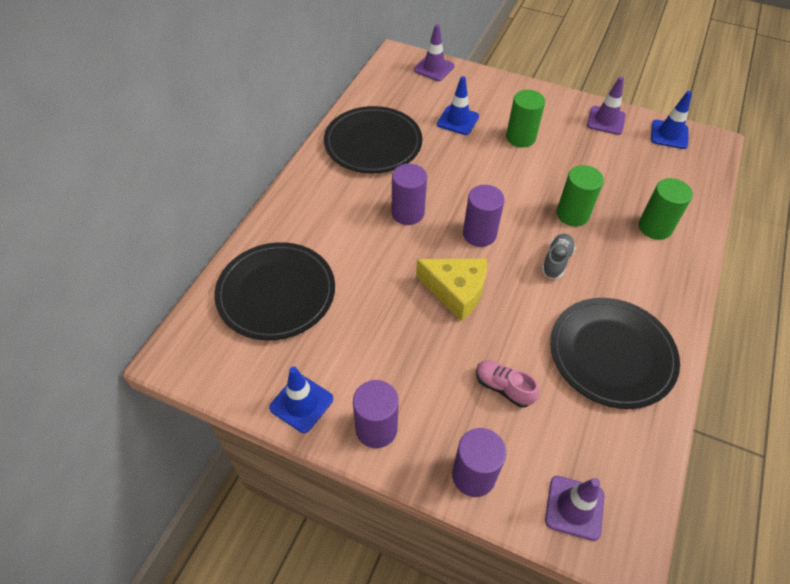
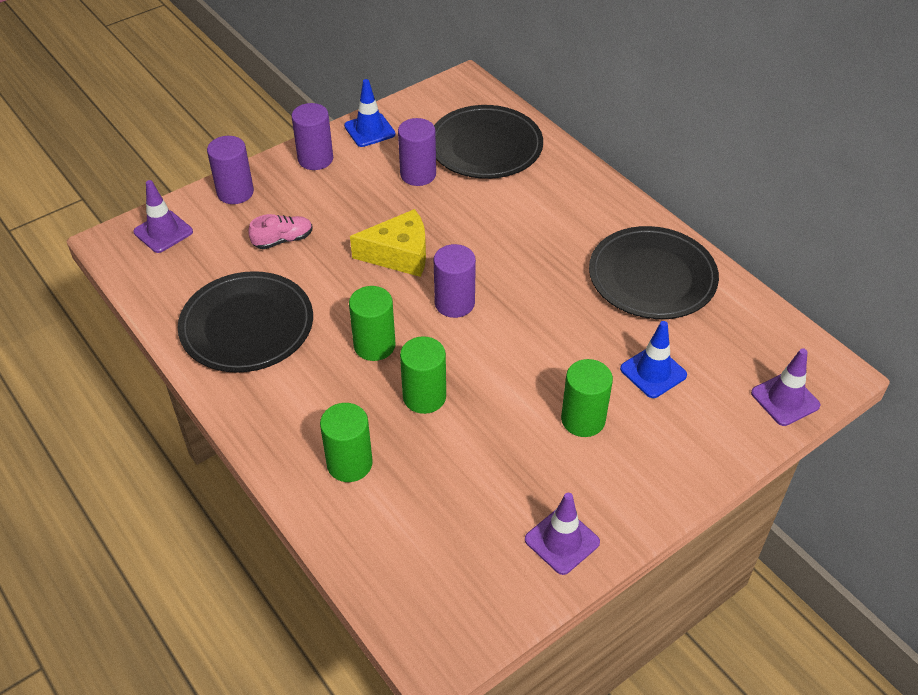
camera: 120 degrees right, 5 degrees down
purple cylinder [392,164,427,225] -> purple cylinder moved to [398,118,436,186]
yellow cheese [416,258,487,321] -> yellow cheese turned 150 degrees counterclockwise [350,209,426,277]
grey shoe [541,234,576,278] -> green cylinder [349,286,396,361]
blue traffic cone [651,91,692,149] -> none

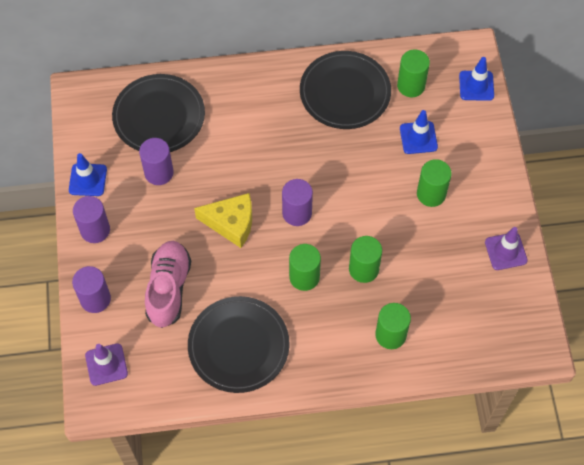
camera: 60 degrees left, 15 degrees up
pink shoe [248,214,313,249] -> pink shoe [145,241,191,328], size x1.83
yellow cheese [350,209,426,277] -> yellow cheese turned 75 degrees clockwise [194,193,252,248]
purple traffic cone [751,348,821,426] -> blue traffic cone [459,57,494,101]
none -> green cylinder [397,50,430,97]

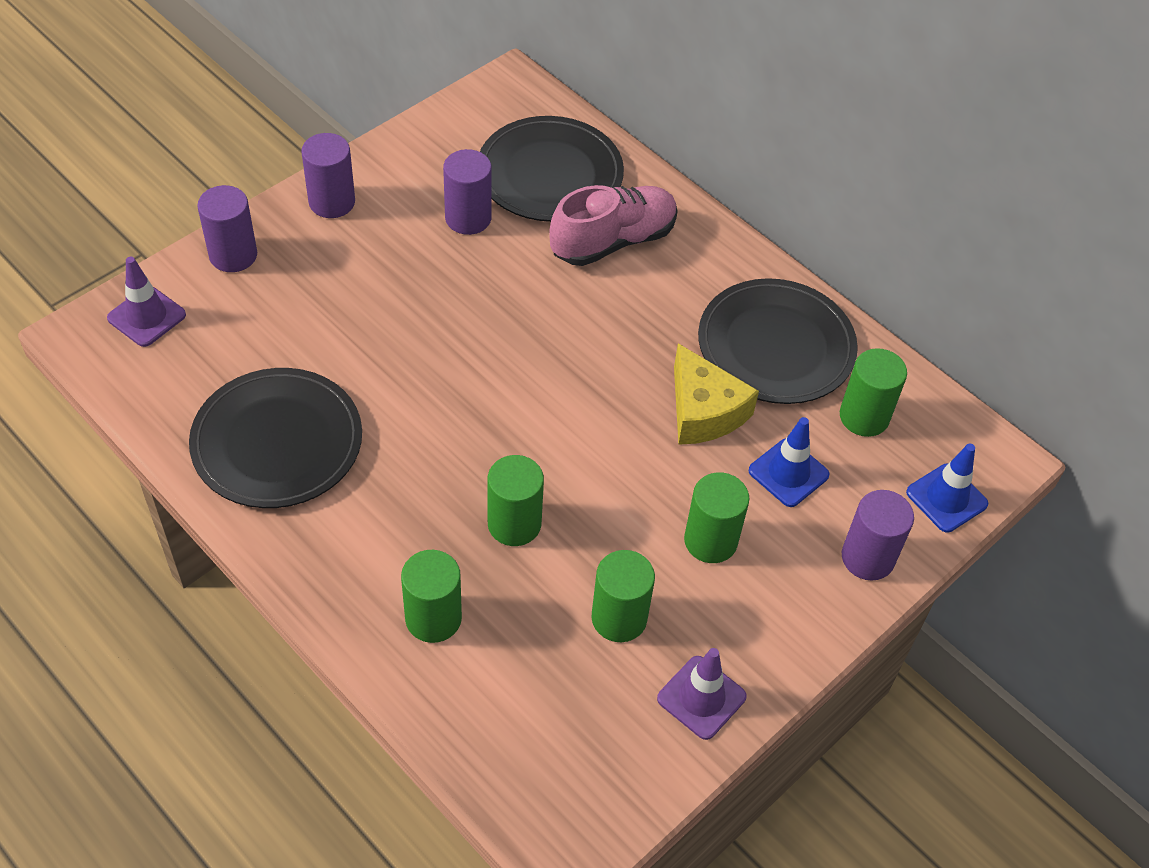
camera: 50 degrees right, 10 degrees down
blue traffic cone [69,153,107,196] -> none
pink shoe [145,241,191,328] -> pink shoe moved to [549,185,678,266]
yellow cheese [194,193,252,248] -> yellow cheese moved to [674,343,759,445]
purple cylinder [282,179,313,226] -> purple cylinder moved to [842,490,914,581]
green cylinder [289,244,321,291] -> green cylinder moved to [592,550,655,642]

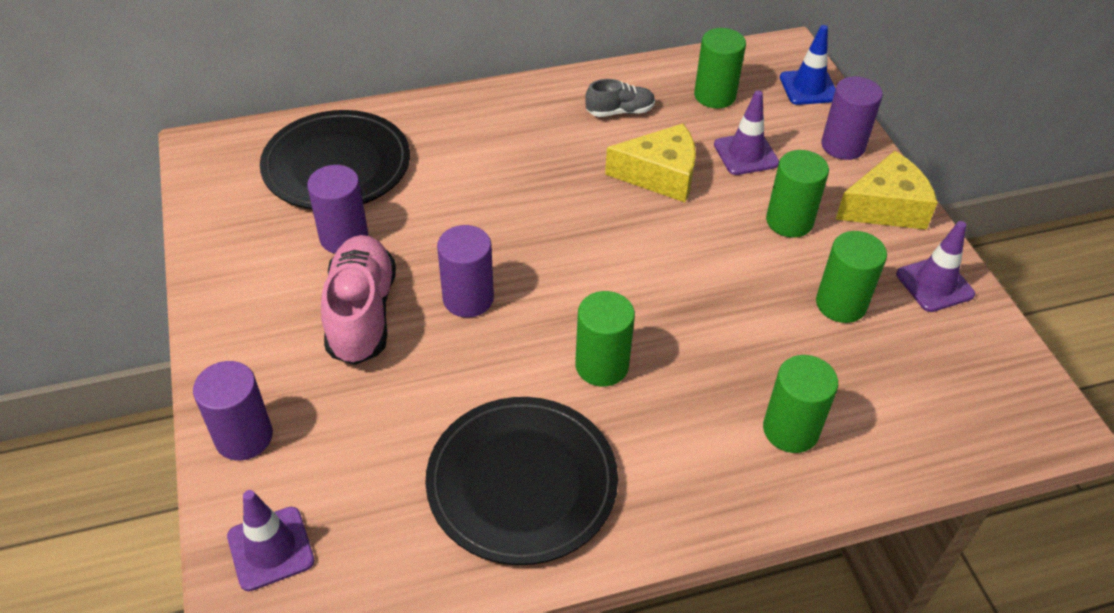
camera: 60 degrees left, 5 degrees down
purple cylinder [301,133,355,218] -> purple cylinder moved to [437,225,494,317]
green cylinder [488,455,544,546] -> green cylinder moved to [575,291,635,387]
pink shoe [549,185,678,266] -> pink shoe moved to [321,235,396,365]
black plate [698,278,858,404] -> grey shoe [585,79,655,117]
blue traffic cone [748,417,830,507] -> purple traffic cone [714,90,779,175]
none -> yellow cheese [835,151,938,230]

